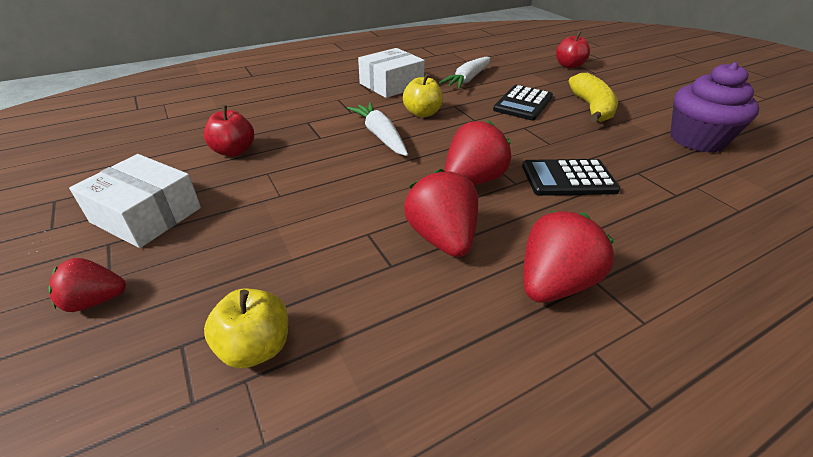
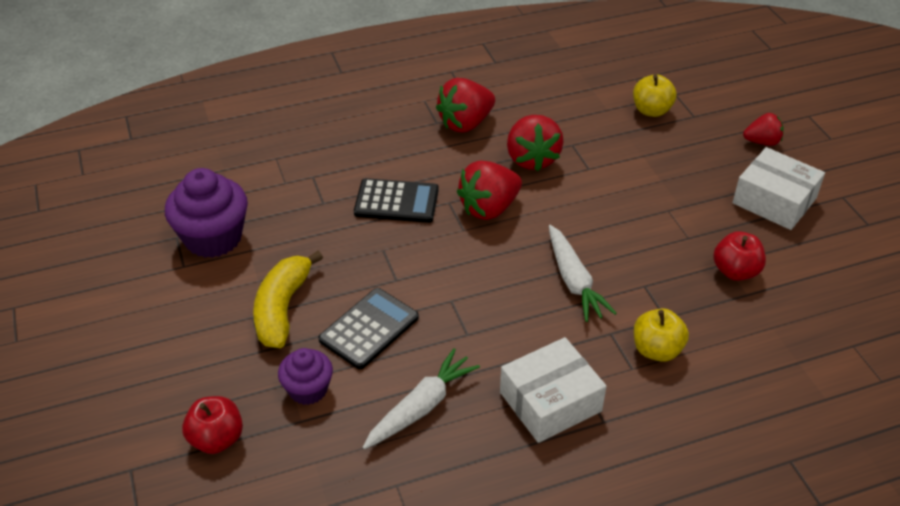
camera: 170 degrees left, 5 degrees up
yellow apple [403,73,443,118] -> yellow apple moved to [634,308,689,362]
none -> purple cupcake [278,348,333,405]

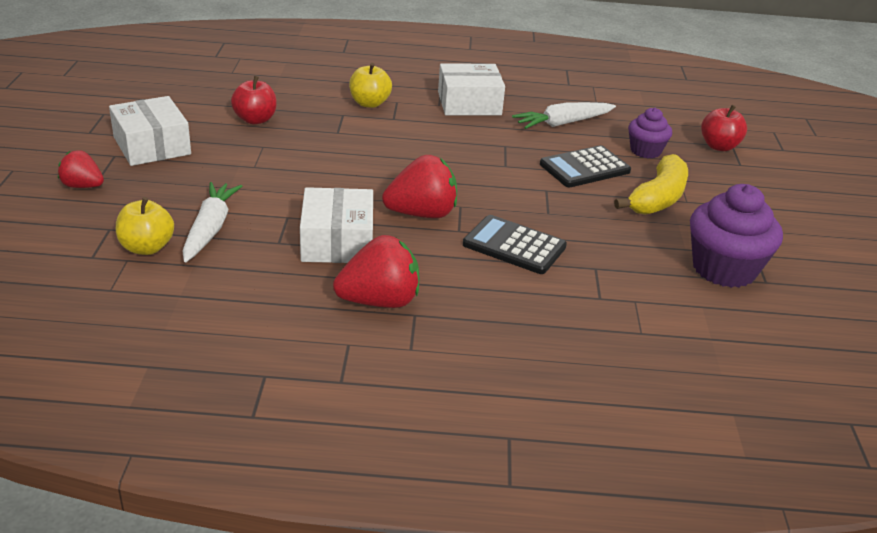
camera: 160 degrees left, 10 degrees down
red strawberry [507,115,564,171] -> white box [300,187,373,263]
white carrot [549,225,617,322] -> white carrot moved to [182,182,242,262]

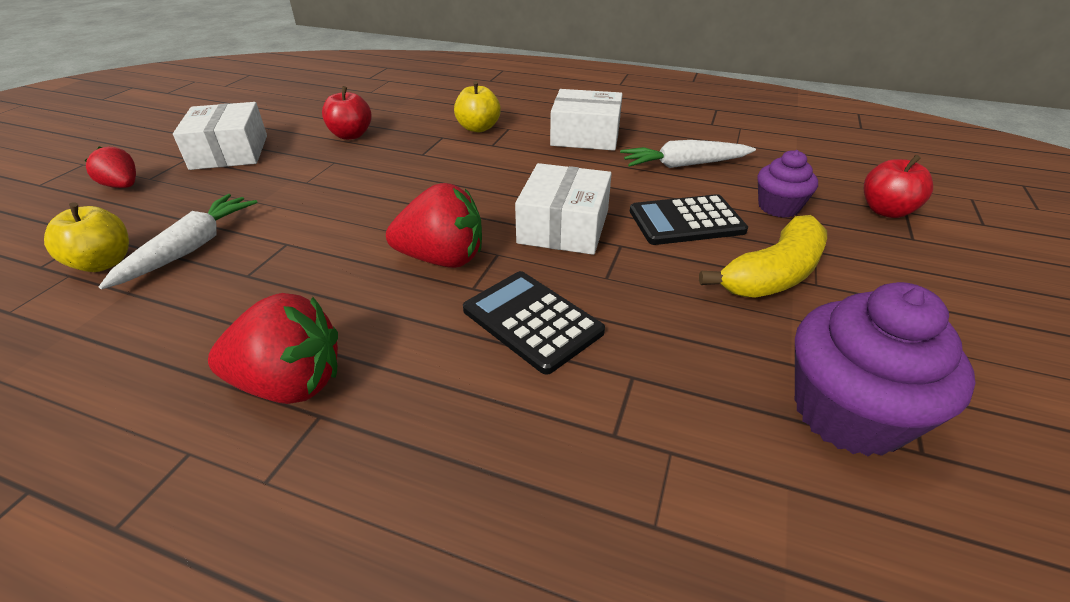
camera: 20 degrees right, 5 degrees up
white box [300,187,373,263] -> white box moved to [515,163,612,255]

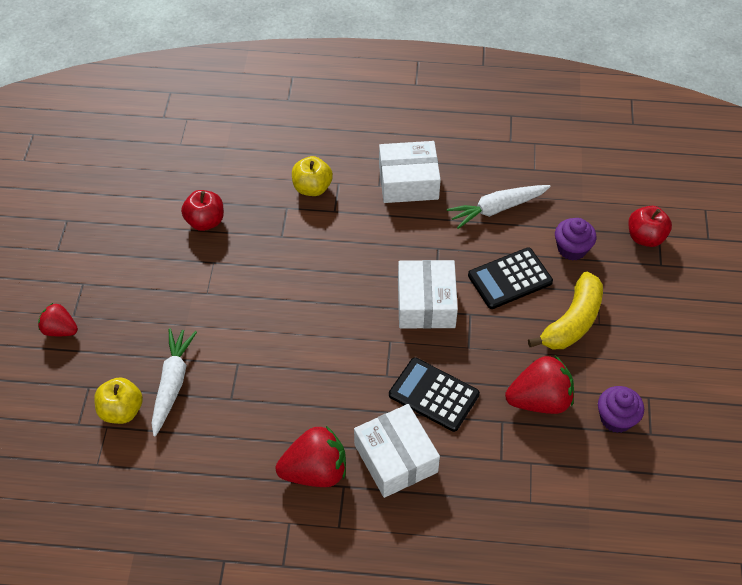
camera: 15 degrees left, 15 degrees up
white box [173,102,267,170] -> white box moved to [354,404,440,498]
red strawberry [386,183,482,268] -> red strawberry moved to [505,356,574,414]
purple cupcake [795,282,975,456] -> purple cupcake [598,386,644,433], size x0.59

